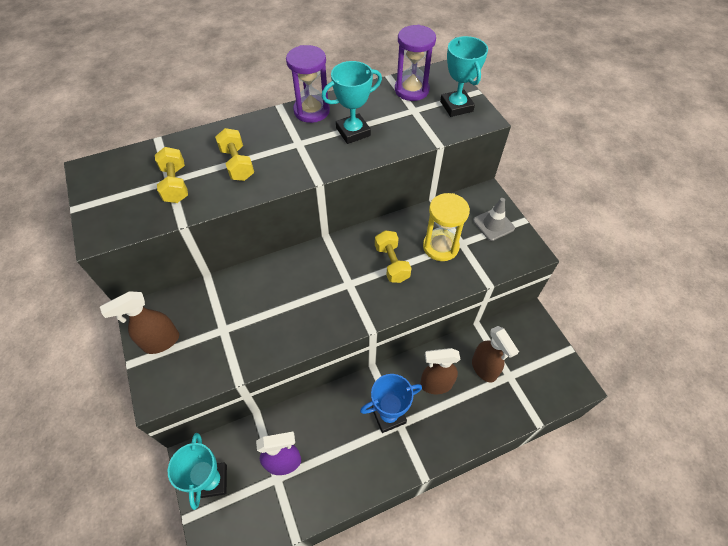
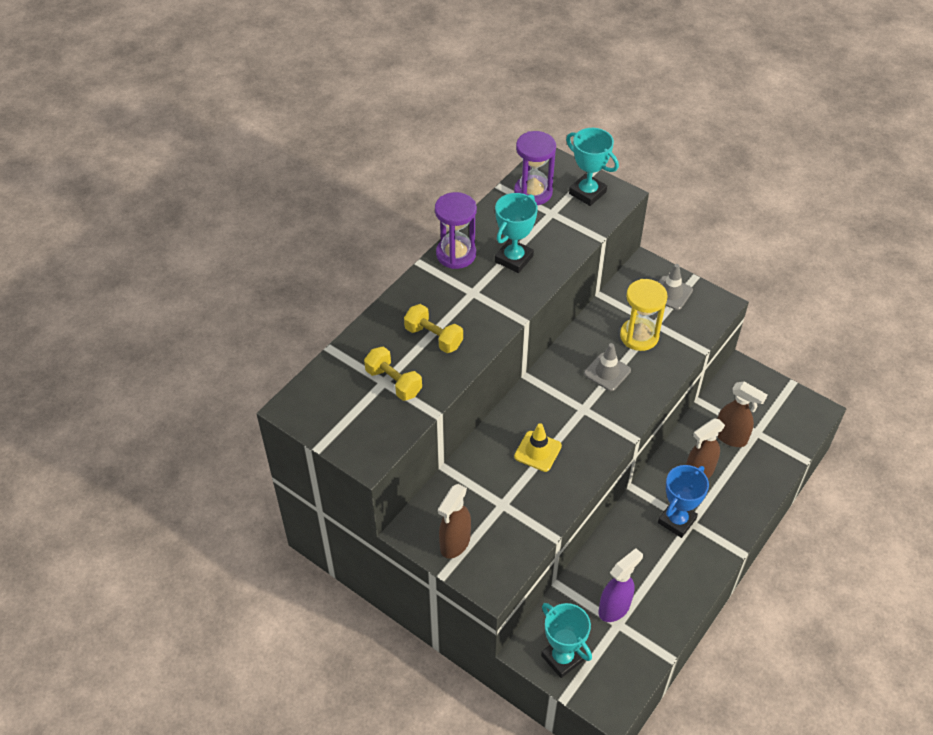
camera: 30 degrees left, 5 degrees down
yellow dumbbell [375,230,412,283] -> grey traffic cone [584,343,631,391]
none -> yellow traffic cone [514,423,562,472]

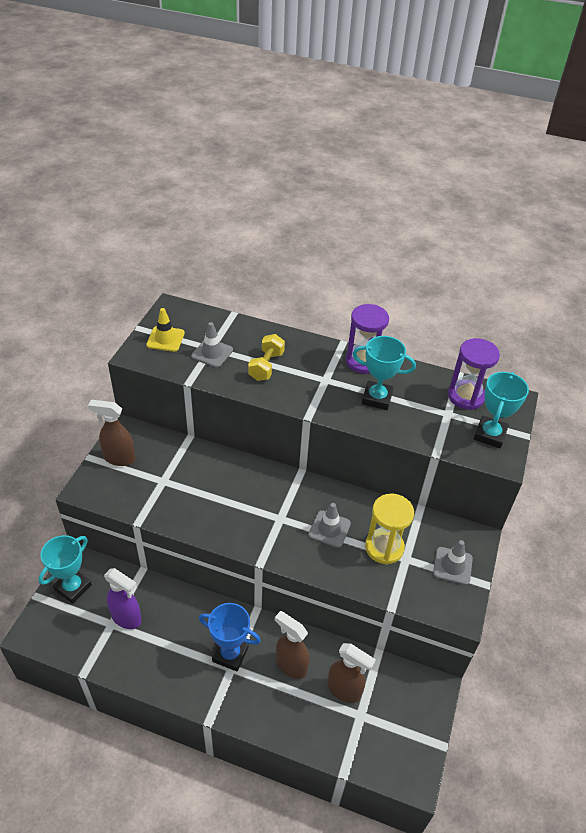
camera: 70 degrees right, 5 degrees down
yellow dumbbell [364,347,422,401] -> grey traffic cone [191,322,233,368]
yellow traffic cone [514,423,562,472] -> yellow traffic cone moved to [146,308,185,352]
brown spray bottle [717,381,767,447] -> brown spray bottle turned 75 degrees counterclockwise [328,643,376,703]

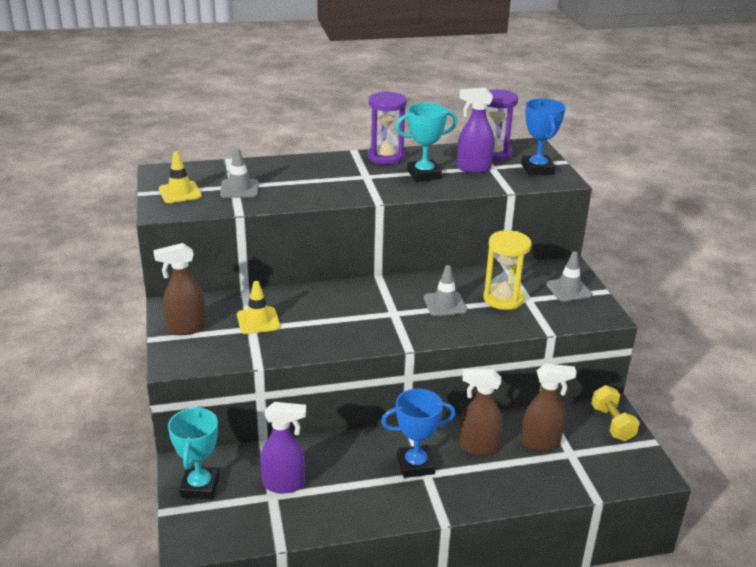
camera: 30 degrees left, 15 degrees down
yellow dumbbell [248,334,285,381] -> yellow dumbbell moved to [591,385,640,441]
turquoise trophy [474,372,529,448] -> blue trophy [521,98,566,175]
none -> yellow traffic cone [237,281,280,334]
none -> purple spray bottle [457,88,494,173]

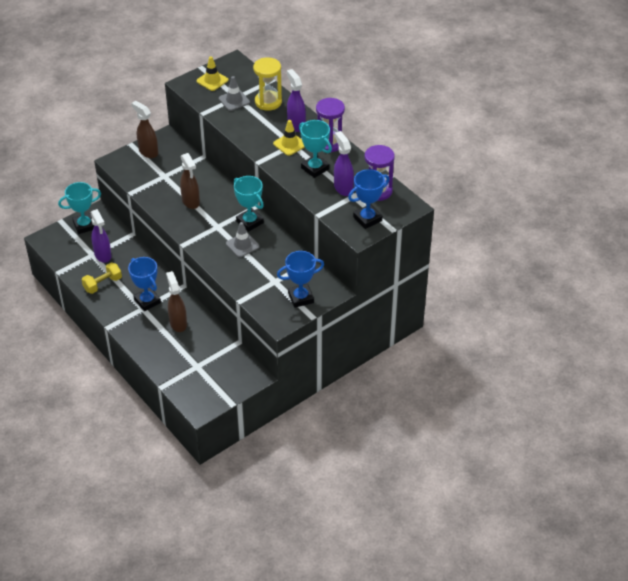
camera: 65 degrees right, 15 degrees up
yellow traffic cone [237,281,280,334] -> yellow traffic cone moved to [273,120,305,156]
yellow hourglass [483,230,531,310] -> yellow hourglass moved to [253,57,282,111]
brown spray bottle [521,364,577,451] -> brown spray bottle moved to [180,153,200,209]
grey traffic cone [546,251,592,302] -> blue trophy [277,251,324,308]
yellow dumbbell [591,385,640,441] -> yellow dumbbell moved to [81,262,122,294]
none -> turquoise trophy [234,176,264,232]
none -> purple spray bottle [287,69,306,132]

